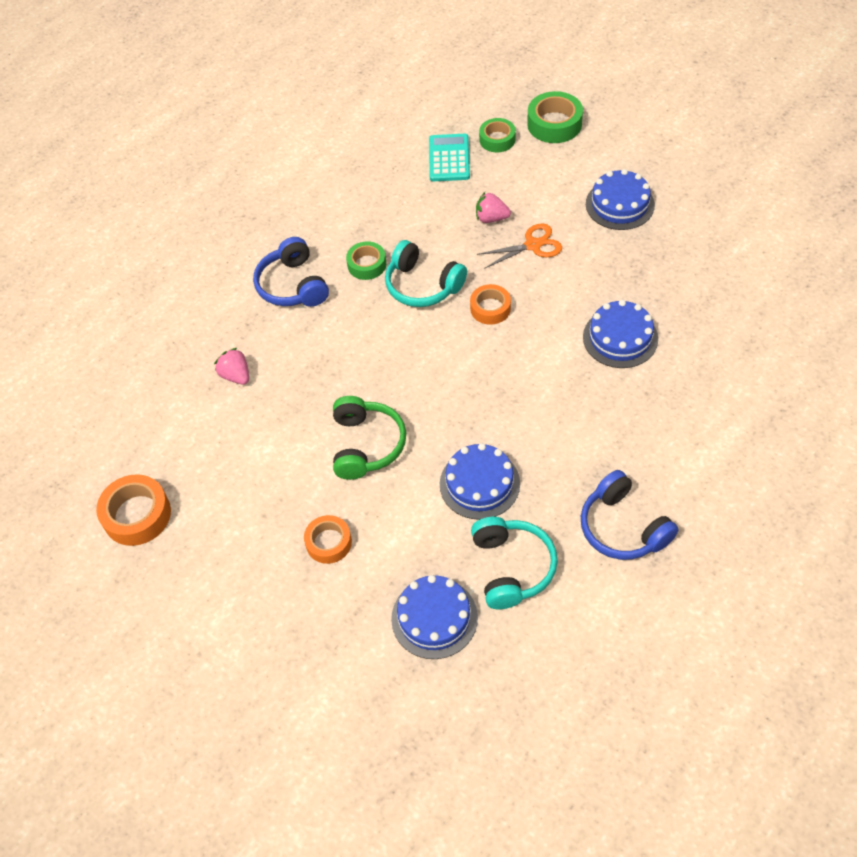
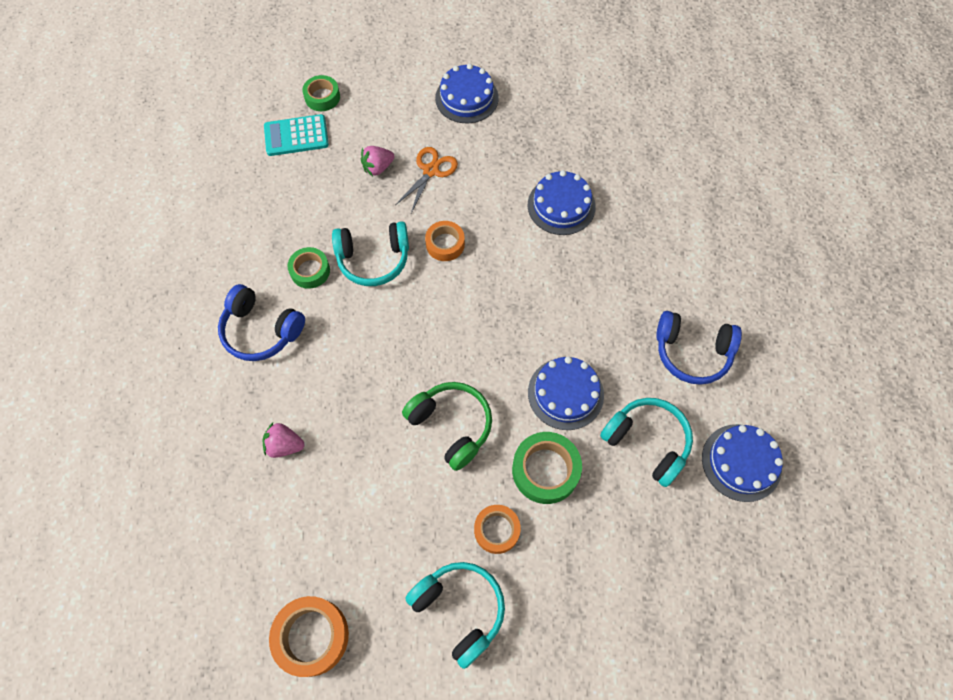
camera: 45 degrees left, 10 degrees up
blue cake [391,575,478,659] -> blue cake moved to [702,424,783,502]
turquoise calculator [429,134,470,181] -> turquoise calculator turned 60 degrees counterclockwise [264,114,329,156]
green tape [527,91,583,143] -> green tape moved to [512,432,582,504]
none -> turquoise headphones [405,562,505,669]

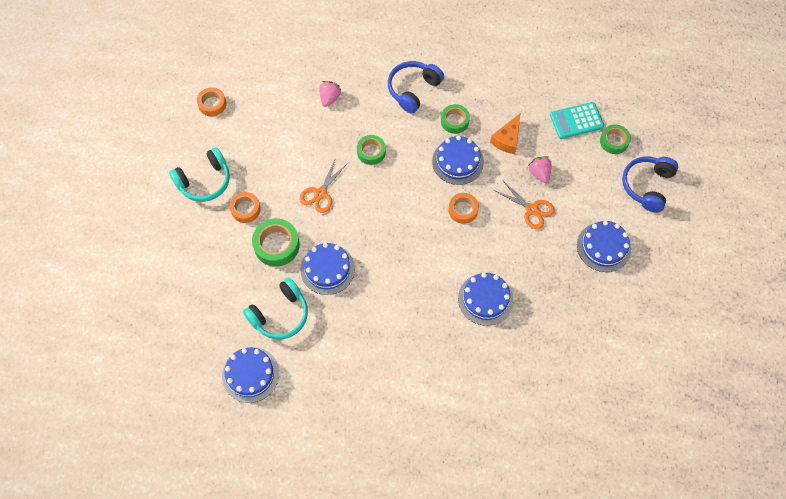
camera: 100 degrees right, 0 degrees up
turquoise calculator [264,114,329,156] -> turquoise calculator turned 105 degrees counterclockwise [550,102,604,139]
orange tape [269,596,349,677] -> orange tape [197,87,227,116], size x0.66
turquoise headphones [332,221,409,286] -> blue cake [432,135,484,185]
green headphones [402,382,492,471] -> orange scissors [299,160,348,213]
blue headphones [656,311,742,385] -> blue headphones moved to [622,157,678,212]
none -> green tape [357,135,386,165]
none -> orange cheese [490,114,520,154]

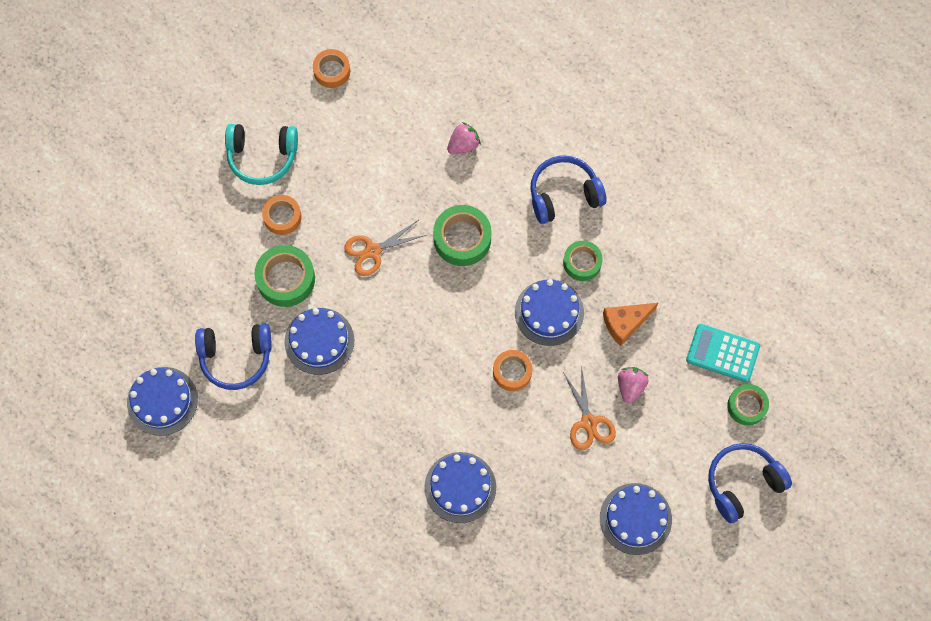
camera: 35 degrees right, 5 degrees up
turquoise headphones [243,278,308,340] -> blue headphones [195,324,271,390]
green tape [357,135,386,165] -> green tape [433,205,492,266], size x1.52

